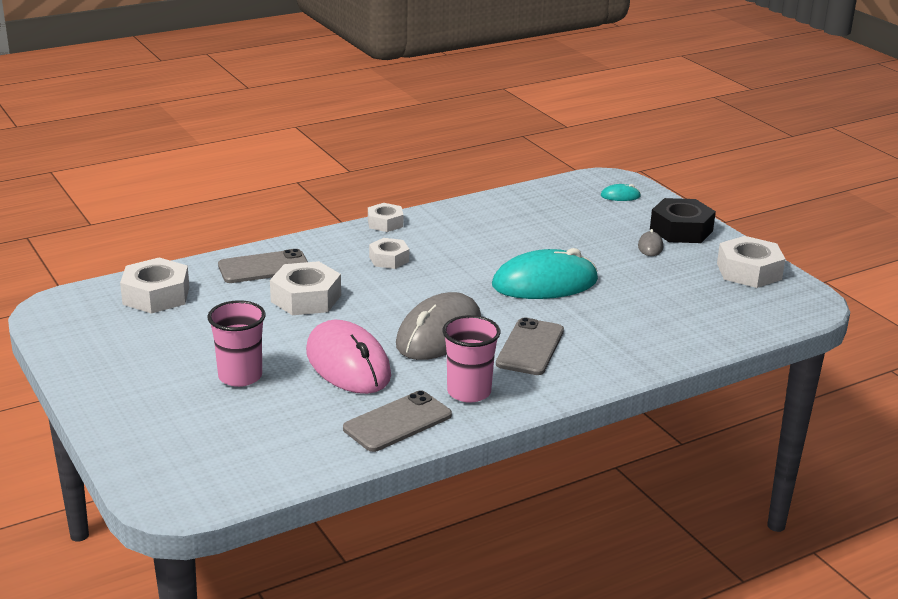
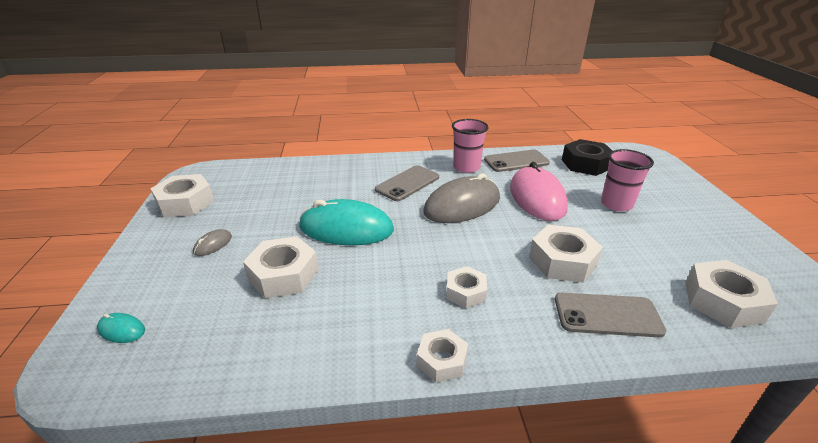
camera: 155 degrees left, 5 degrees up
black nut [650,198,716,243] -> black nut moved to [562,139,612,176]
none -> white nut [243,236,319,298]

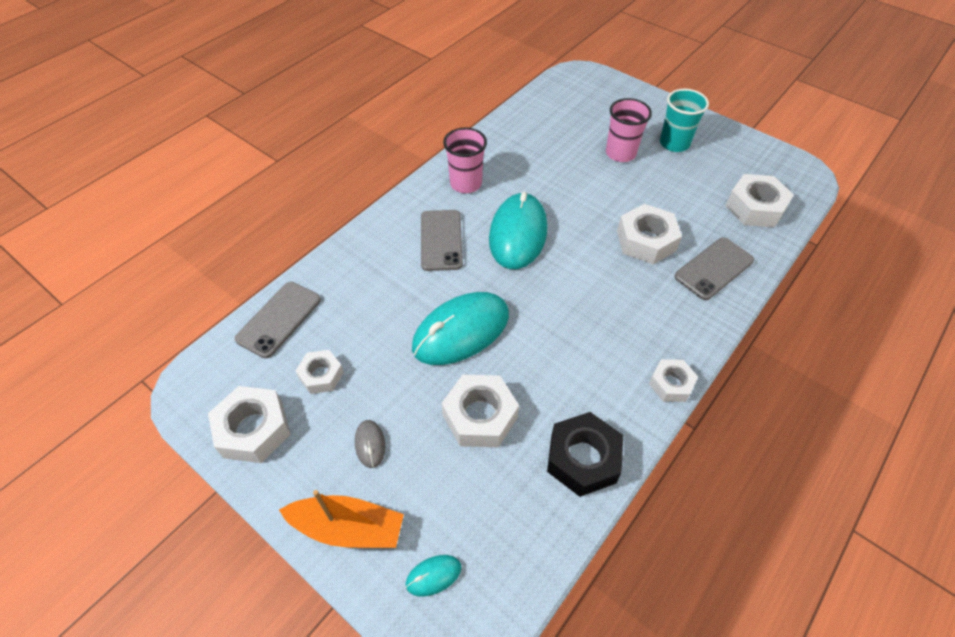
camera: 45 degrees left, 20 degrees up
grey mouse [423,173,500,223] -> turquoise mouse [489,192,547,269]
white nut [446,266,487,308] -> white nut moved to [295,350,344,394]
grey phone [484,150,550,172] -> grey phone moved to [235,282,321,358]
pink mouse [510,162,568,221] -> none
black nut [562,139,612,176] -> black nut moved to [547,412,623,497]
none -> orange boat [279,490,404,548]
none -> turquoise cup [660,89,709,152]

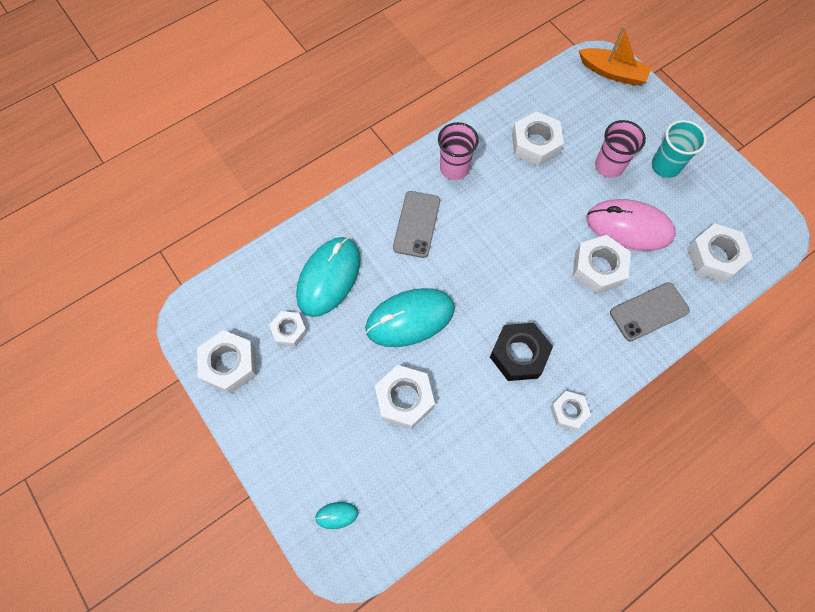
camera: 15 degrees right, 15 degrees up
grey phone [235,282,321,358] -> none
orange boat [279,490,404,548] -> orange boat moved to [579,26,652,86]
grey mouse [355,420,385,468] -> none
turquoise mouse [489,192,547,269] -> turquoise mouse moved to [296,237,360,317]
black nut [547,412,623,497] -> black nut moved to [490,323,553,381]
none -> white nut [512,111,564,167]
none -> pink mouse [587,199,676,251]

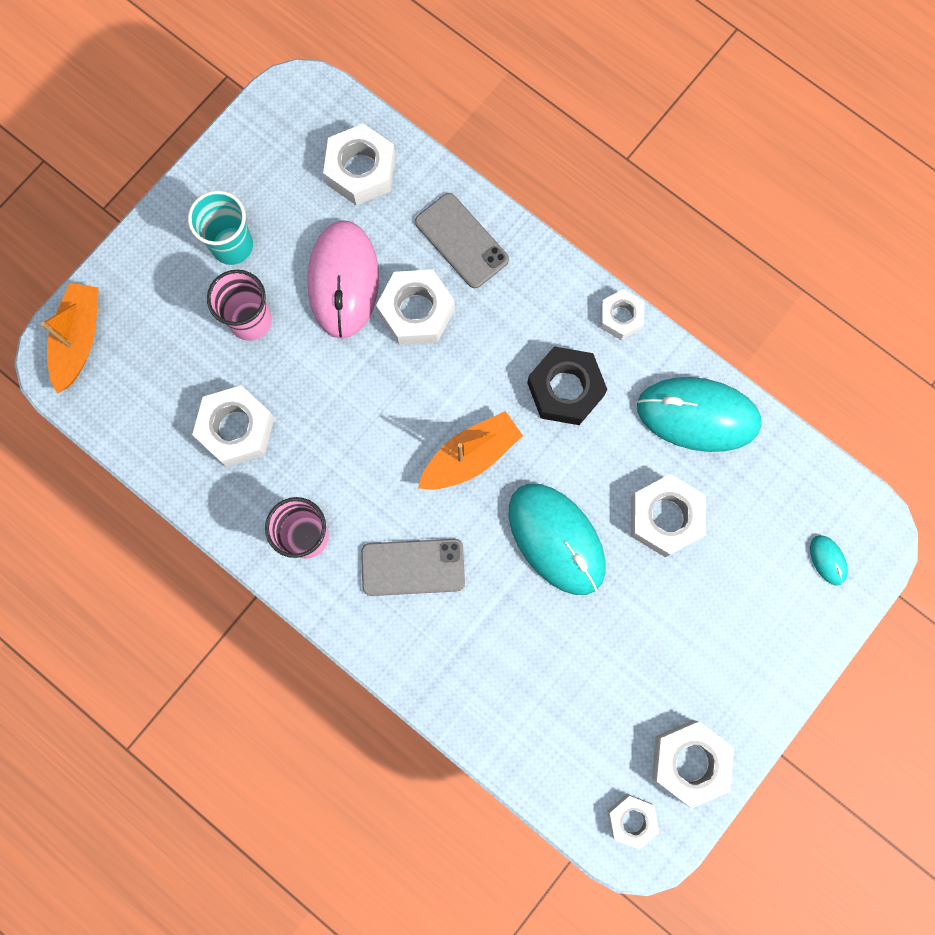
camera: 105 degrees left, 10 degrees up
white nut [269,311,307,347] -> white nut moved to [608,794,659,850]
turquoise mouse [296,237,360,317] -> turquoise mouse moved to [637,377,762,452]
none -> orange boat [418,411,523,490]

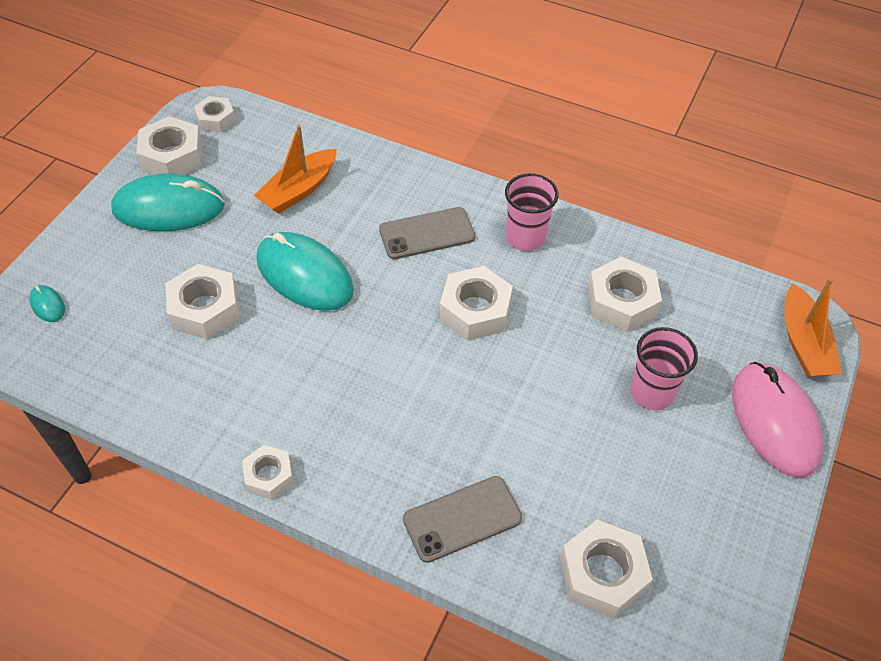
camera: 165 degrees right, 25 degrees down
turquoise cup [188,190,253,265] -> none
pink mouse [307,220,379,339] -> pink mouse moved to [732,362,823,478]
white nut [376,269,455,345] -> white nut moved to [440,266,513,341]
grey phone [415,193,509,288] -> grey phone turned 60 degrees counterclockwise [403,476,522,563]
orange boat [418,411,523,490] -> orange boat moved to [254,125,337,214]
black nut [527,346,607,425] -> none
turquoise mouse [637,377,762,452] -> turquoise mouse moved to [111,173,225,231]

